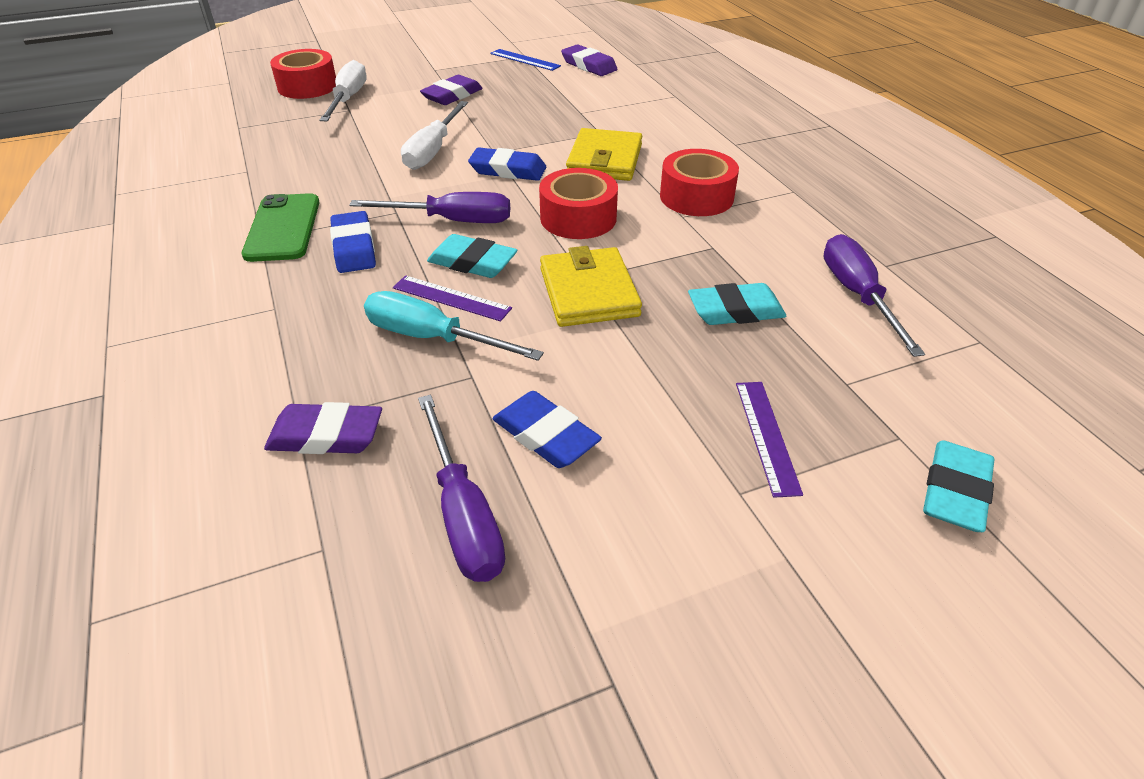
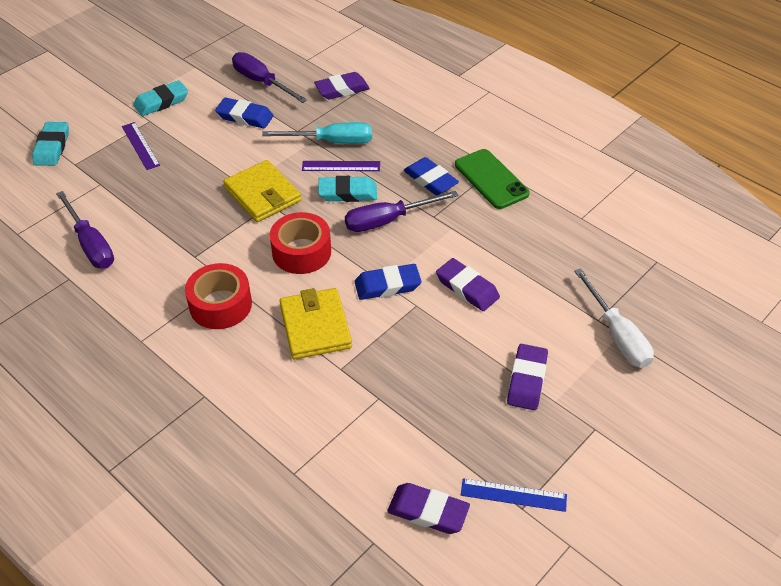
camera: 155 degrees right, 5 degrees up
red tape [270,49,336,99] -> none
white screwdriver [401,101,468,170] -> purple eraser [436,258,500,311]
turquoise eraser [688,283,786,325] -> turquoise eraser moved to [133,80,188,116]

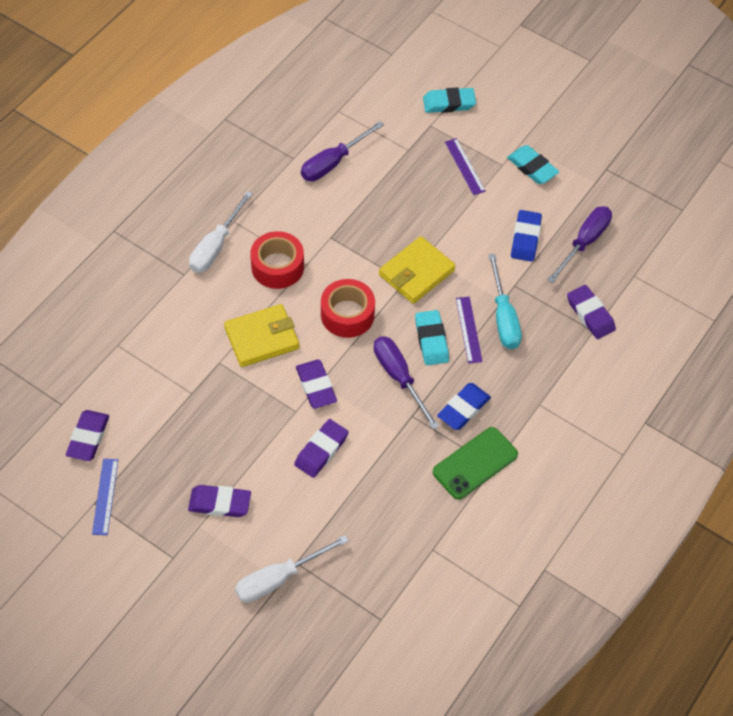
camera: 80 degrees right, 10 degrees up
purple ruler [122,122,160,170] -> purple ruler turned 75 degrees counterclockwise [445,138,486,195]
blue eraser [355,264,422,300] -> purple eraser [296,360,337,409]
none -> white screwdriver [189,191,253,273]

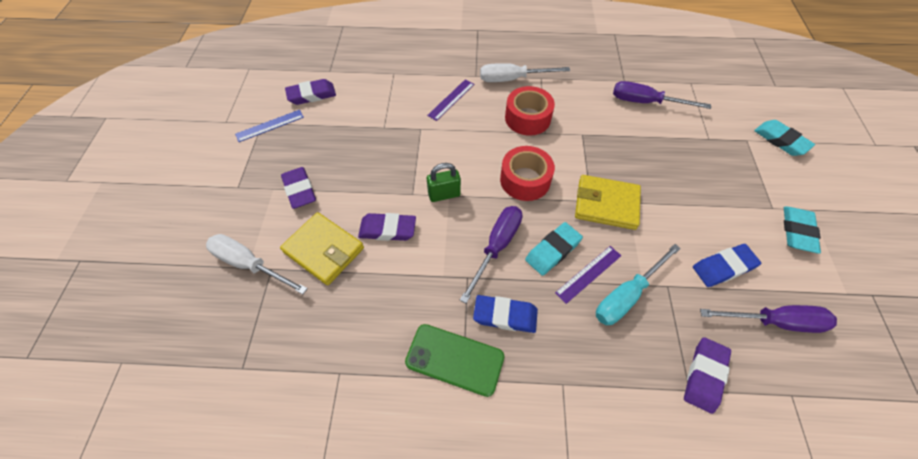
camera: 60 degrees right, 0 degrees up
yellow wallet [224,304,299,367] -> yellow wallet moved to [280,212,364,285]
purple eraser [296,360,337,409] -> green padlock [427,163,461,202]
purple ruler [445,138,486,195] -> purple ruler moved to [427,79,474,121]

